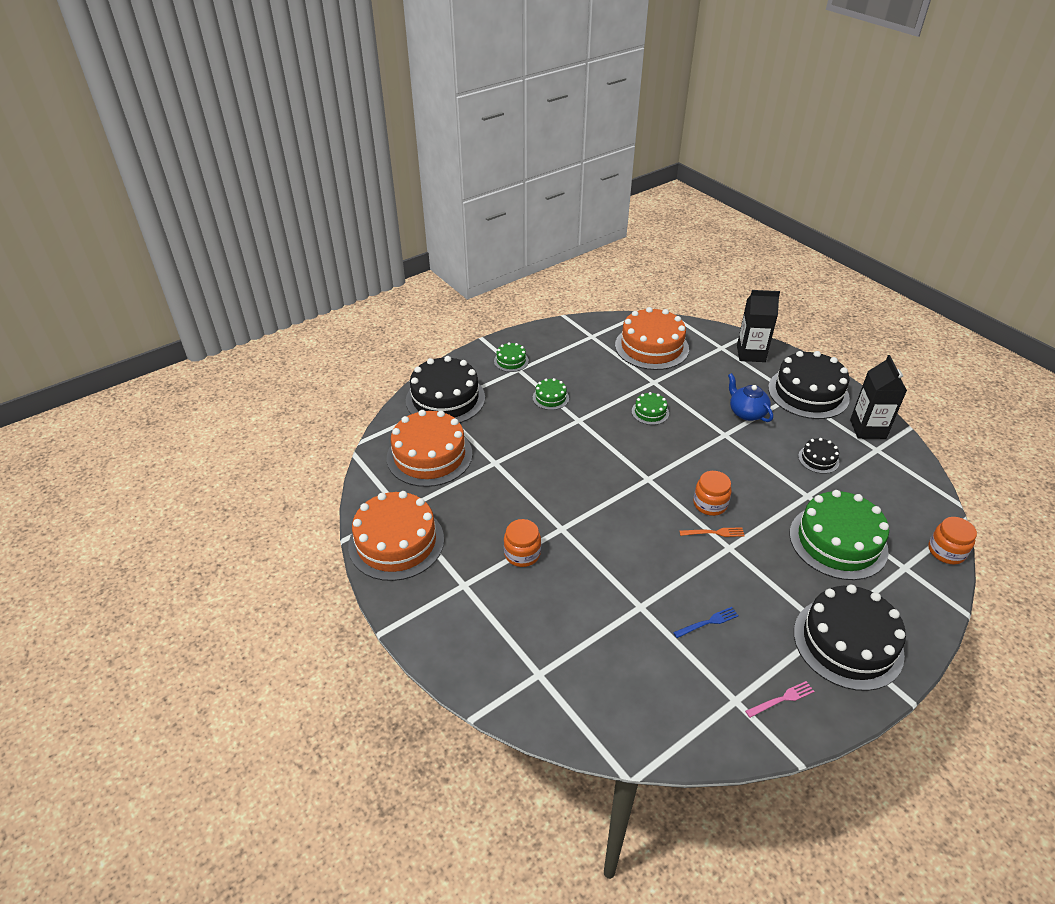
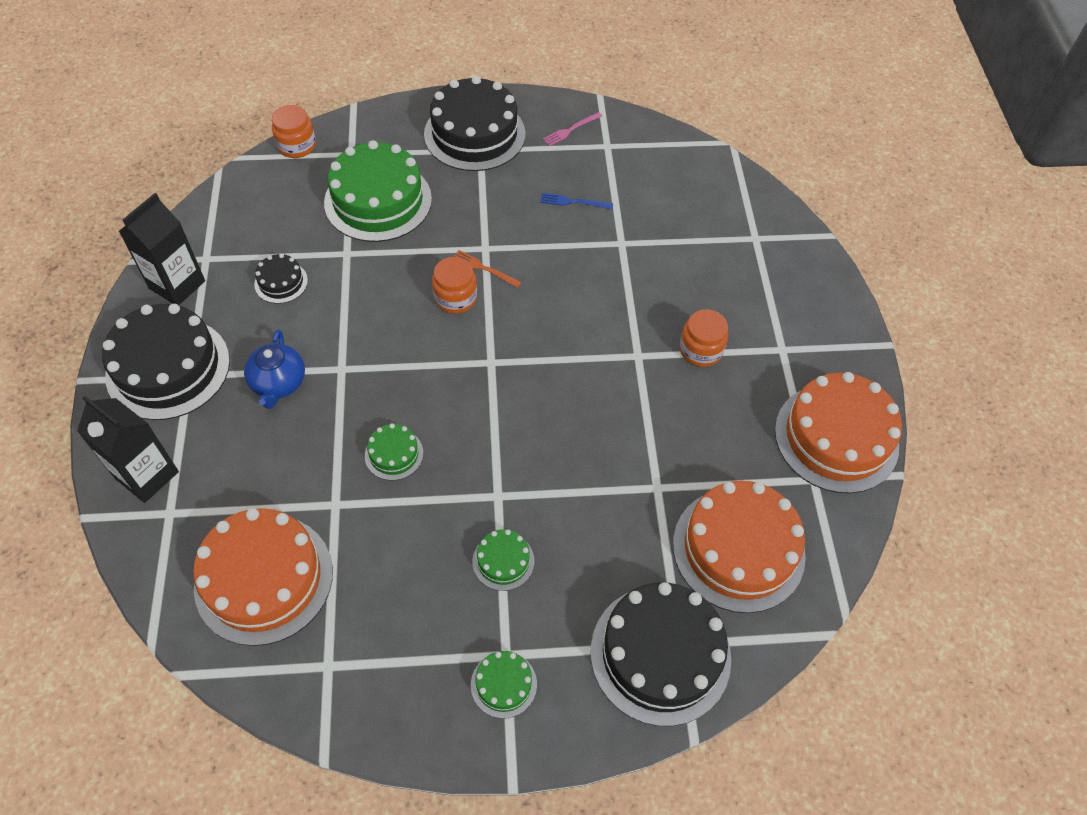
camera: 150 degrees left, 15 degrees up
pink fork [745,681,815,718] -> pink fork turned 45 degrees counterclockwise [543,112,602,146]

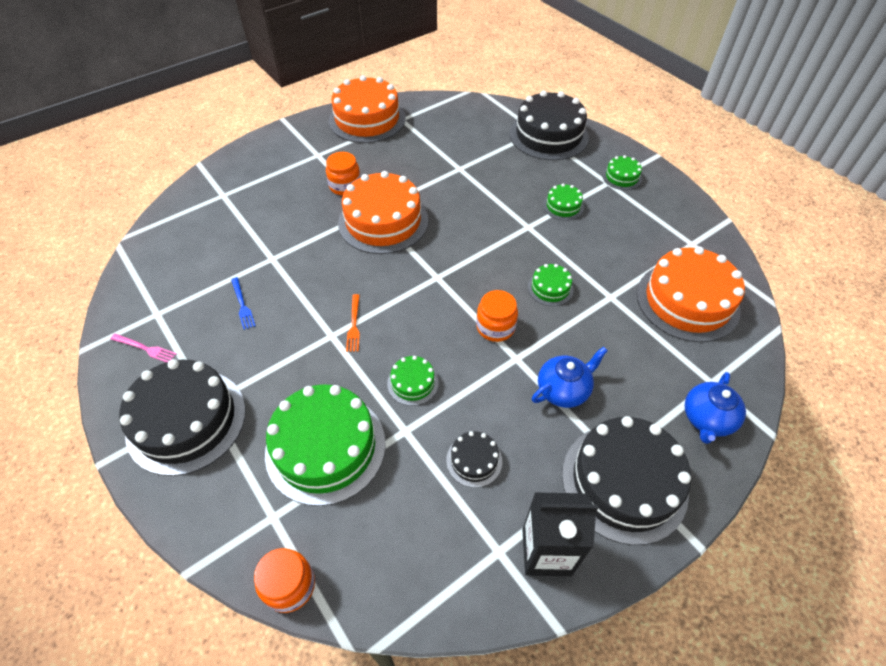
camera: 120 degrees left, 5 degrees down
black carton [77,396,179,503] -> blue teapot [685,372,746,444]
orange jar [432,257,477,314] -> orange jar moved to [476,290,518,342]
orange cake [673,481,806,613] -> orange cake moved to [338,171,428,254]
none -> green cake [387,356,439,406]

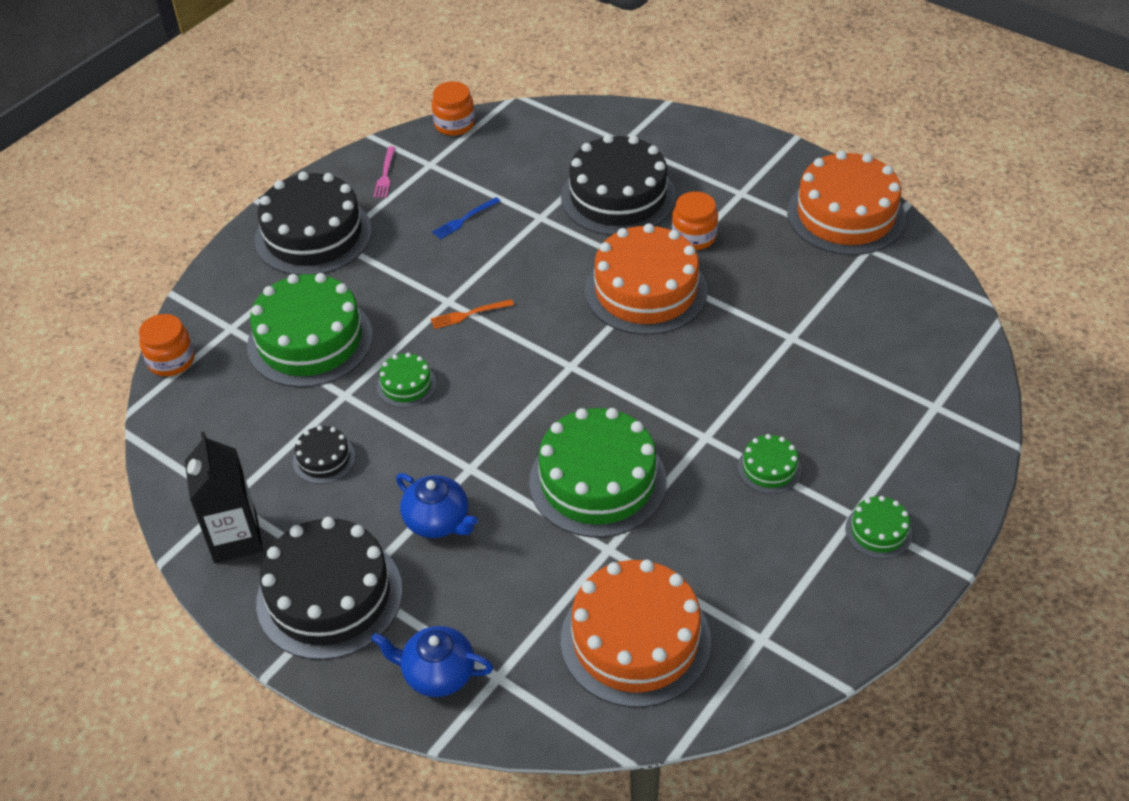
camera: 75 degrees right, 5 degrees down
orange jar [476,290,518,342] -> orange jar moved to [432,81,475,136]
black cake [510,91,589,160] -> black cake moved to [561,134,676,235]
green cake [528,264,574,306] -> green cake [529,408,667,537], size x2.16

